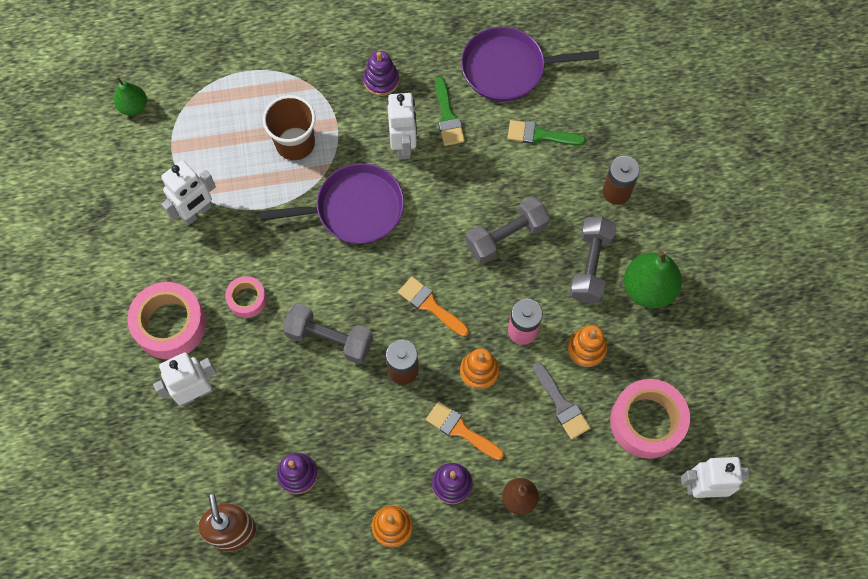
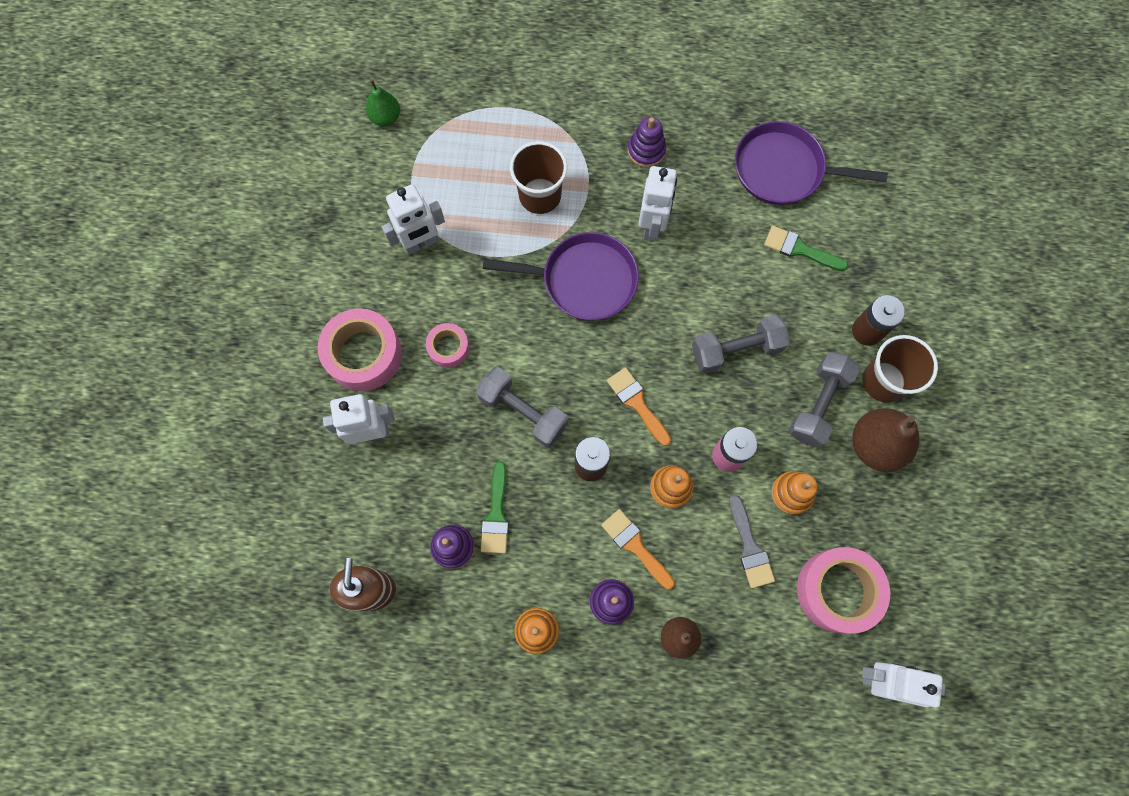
camera: 15 degrees right, 5 degrees up
green brush [435,77,465,146] -> green brush moved to [481,461,509,554]
green pear [624,251,682,309] -> brown pear [852,408,919,472]
none -> brown cup [863,335,938,403]

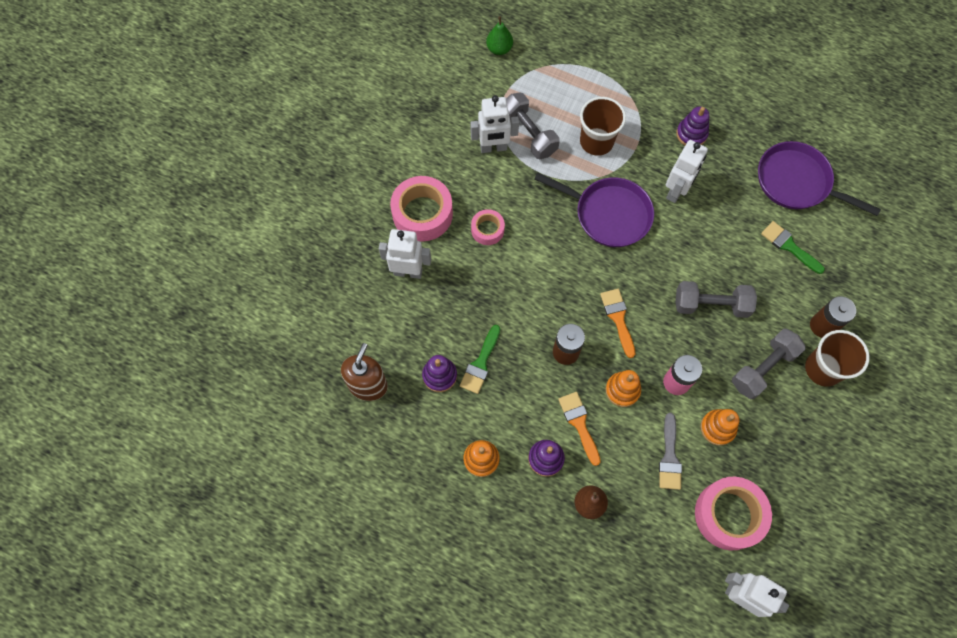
camera: 20 degrees right, 5 degrees down
grey dumbbell [476,367,568,447] -> grey dumbbell moved to [506,93,560,159]
brown pear [852,408,919,472] -> none

